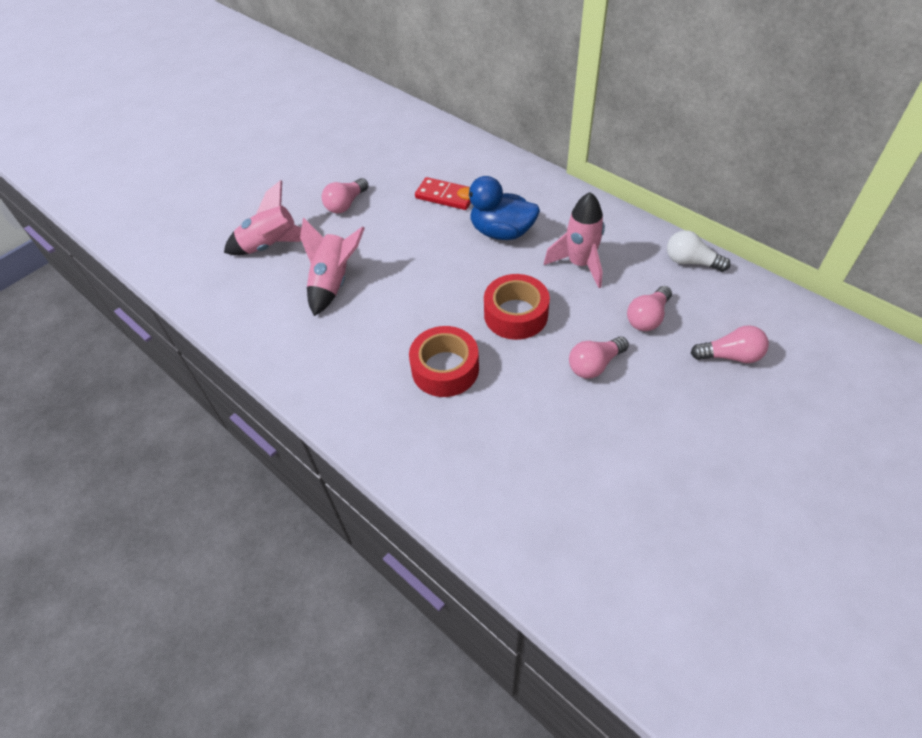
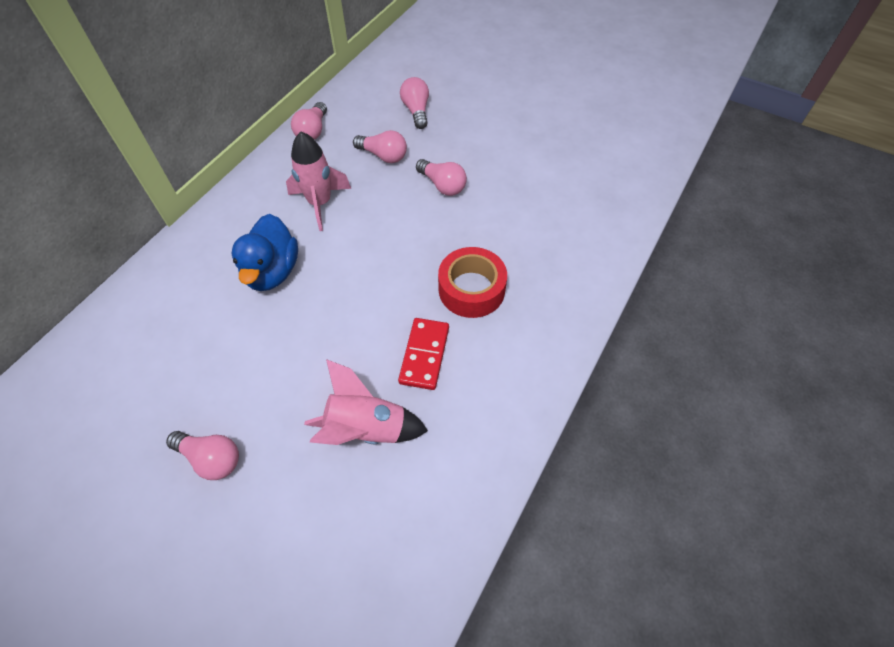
camera: 105 degrees left, 5 degrees up
pink rocket [224,180,302,255] -> none
red domino [415,177,471,210] -> red domino moved to [398,318,449,390]
red tape [484,274,550,340] -> none
white light bulb [667,230,731,272] -> pink light bulb [291,102,327,140]

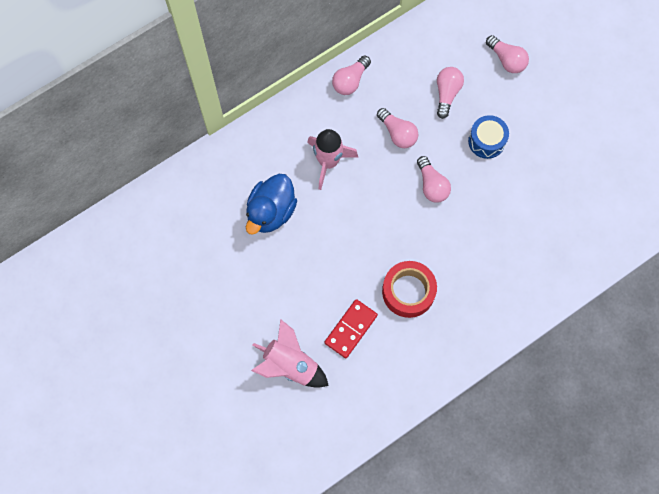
camera: 25 degrees right, 15 degrees up
pink light bulb [166,431,239,480] -> pink light bulb moved to [486,35,529,73]
none -> blue drum [468,115,509,159]

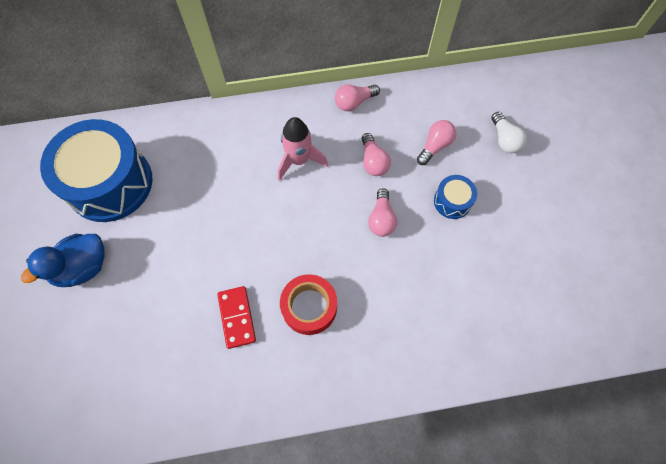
camera: 25 degrees right, 5 degrees down
blue duck [246,174,297,235] -> blue duck moved to [21,234,104,287]
pink rocket [251,319,329,388] -> none
red domino [325,299,378,358] -> red domino turned 75 degrees counterclockwise [217,286,256,349]
pink light bulb [486,35,529,73] -> white light bulb [491,112,527,153]
none -> blue drum [40,119,153,222]

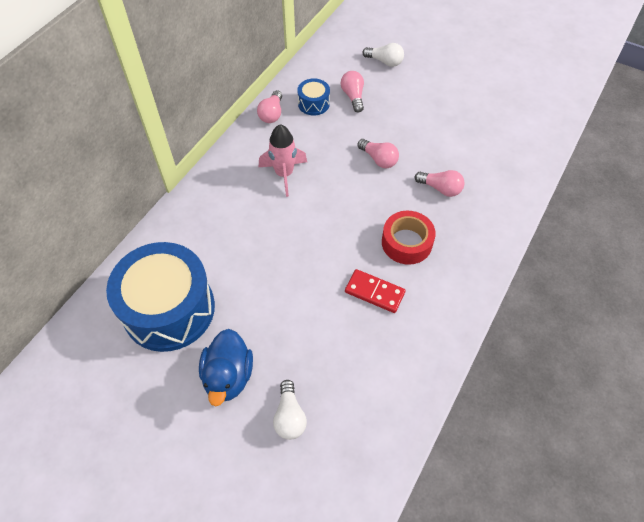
camera: 50 degrees left, 10 degrees down
pink light bulb [362,133,391,176] -> pink light bulb moved to [415,170,465,197]
blue drum [434,175,477,219] -> blue drum moved to [297,78,330,116]
none -> white light bulb [273,380,307,440]

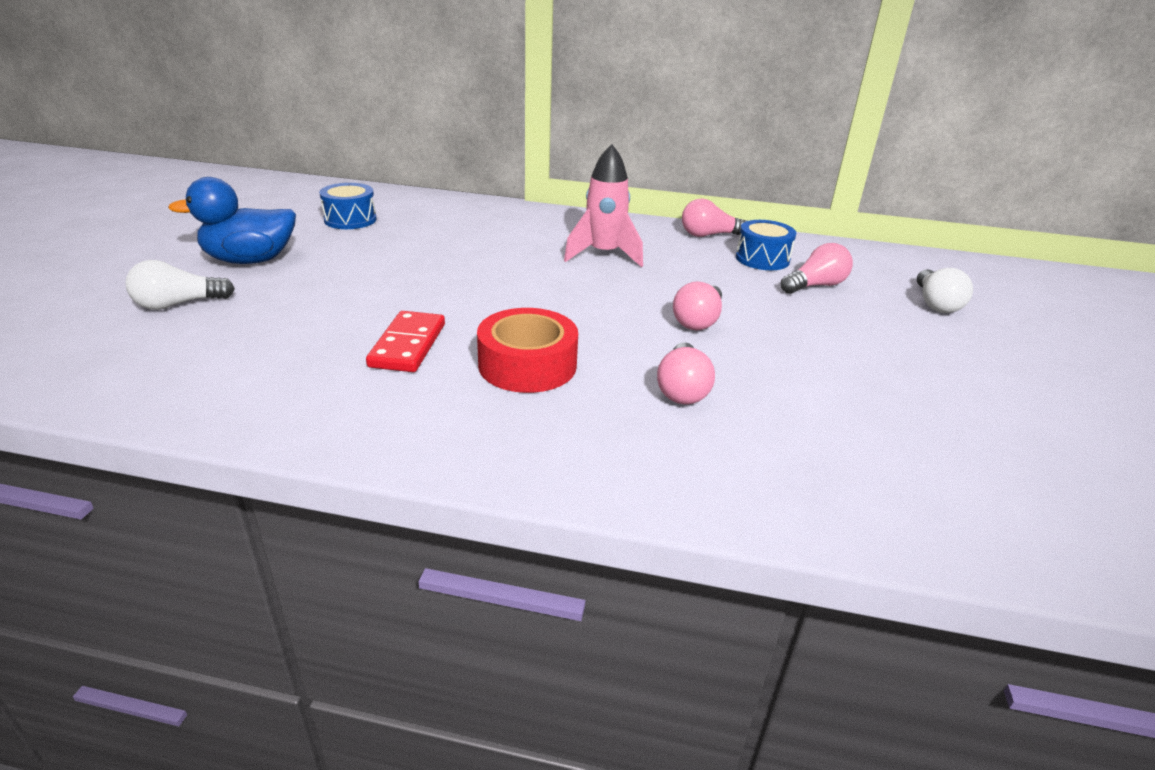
camera: 70 degrees right, 25 degrees down
blue drum [106,242,215,352] -> blue drum [319,183,377,229], size x0.44

